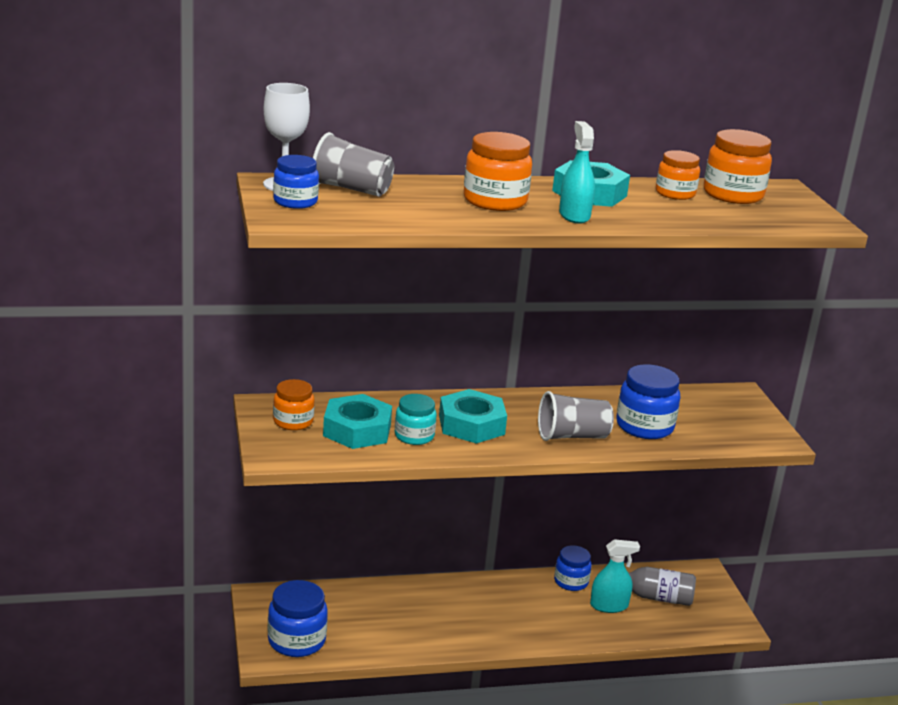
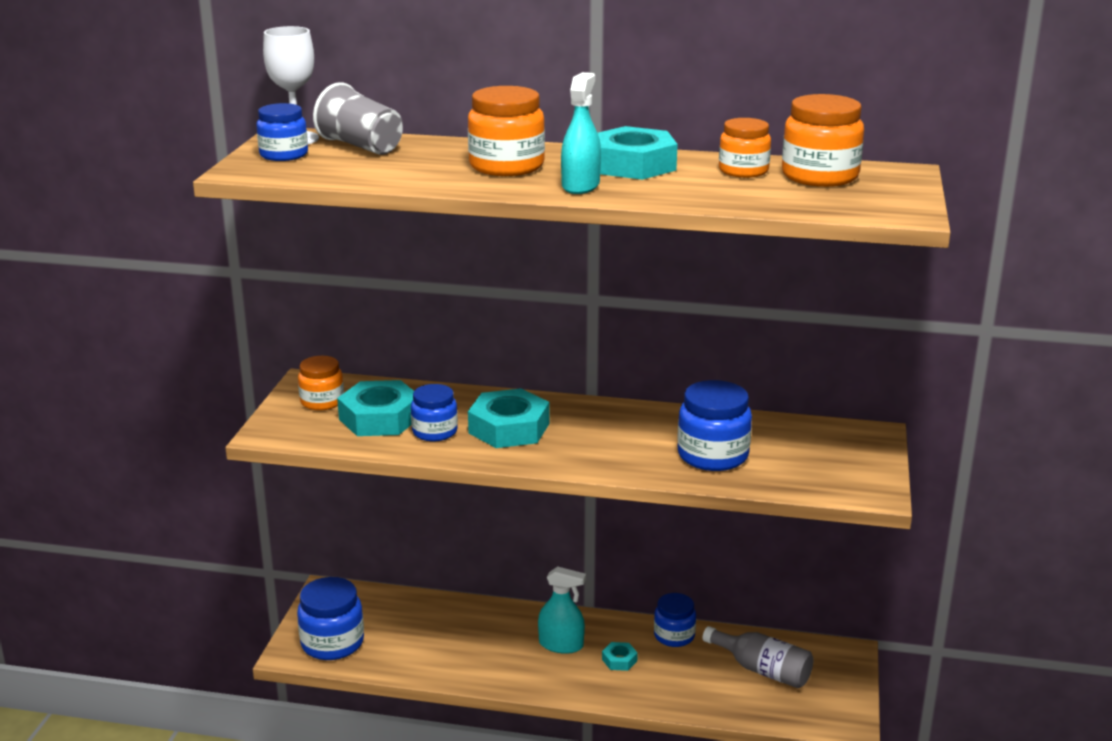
camera: 25 degrees right, 0 degrees up
turquoise jar [395,394,437,445] -> blue jar [411,384,458,441]
grey cup [538,391,614,441] -> none
turquoise spray bottle [590,539,640,613] -> turquoise spray bottle moved to [538,566,586,654]
none -> turquoise nut [602,642,638,671]

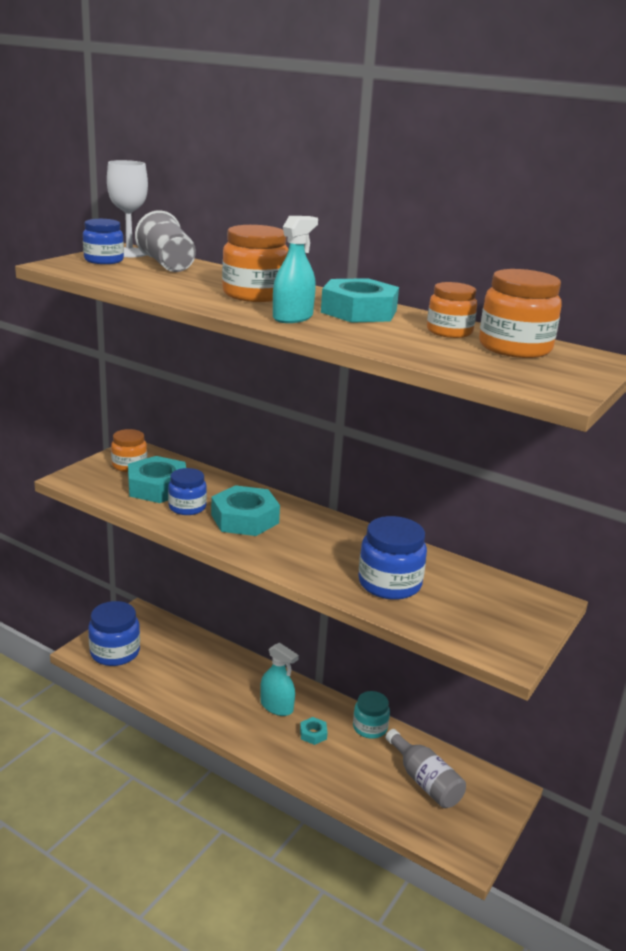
camera: 20 degrees right, 0 degrees up
blue jar [654,593,696,647] -> turquoise jar [353,691,390,739]

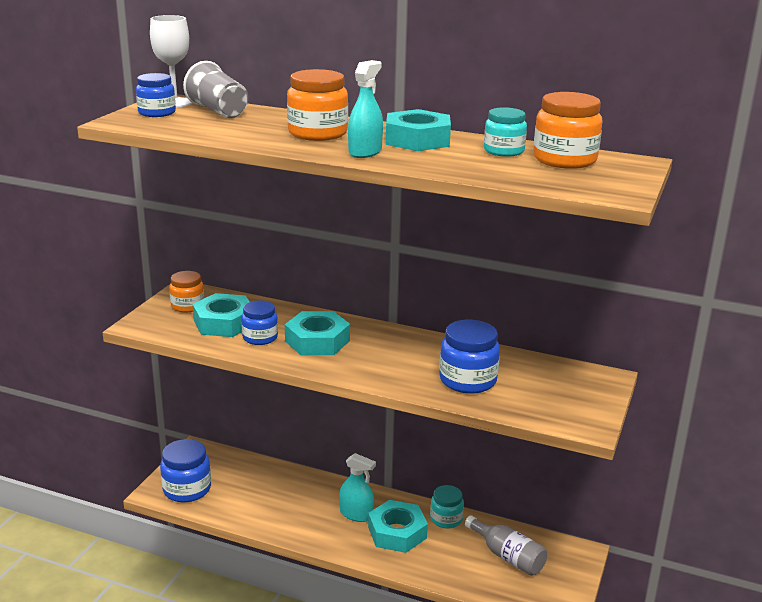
camera: 10 degrees left, 0 degrees up
turquoise nut [300,717,328,745] -> turquoise nut [368,500,428,553], size x2.18
orange jar [427,282,477,338] -> turquoise jar [484,107,527,157]

